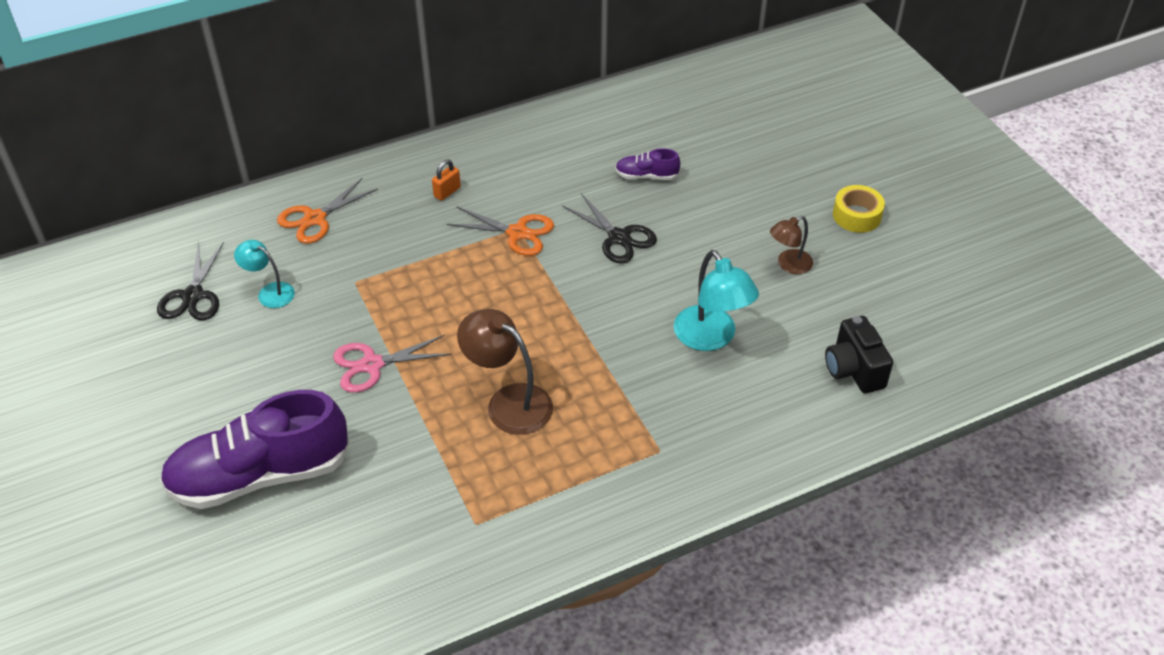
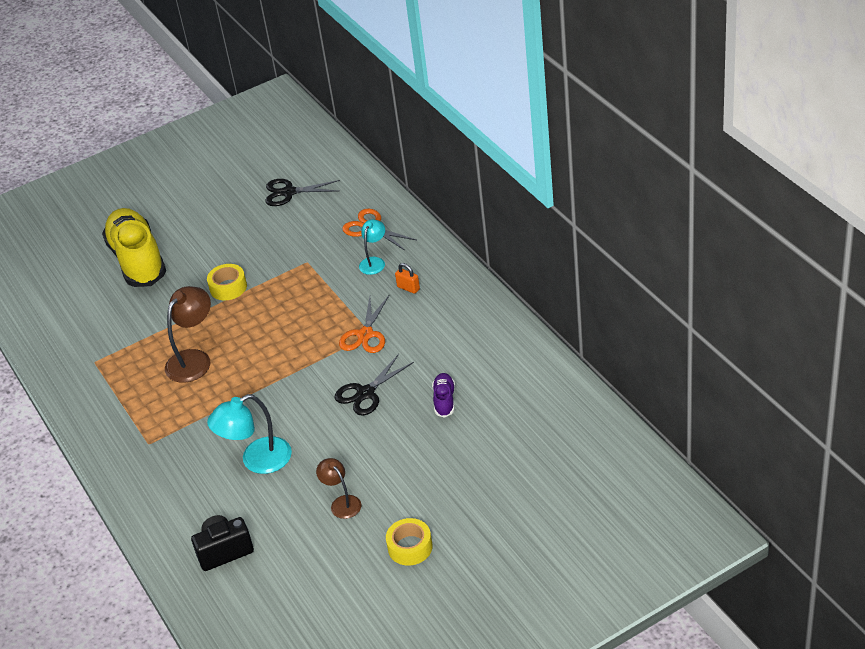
camera: 90 degrees right, 5 degrees down
purple shoe [160,390,349,509] -> yellow shoe [102,208,166,287]
turquoise lamp [234,240,295,308] -> turquoise lamp moved to [359,219,385,275]
pink scissors [333,335,452,393] -> yellow tape [207,264,247,300]

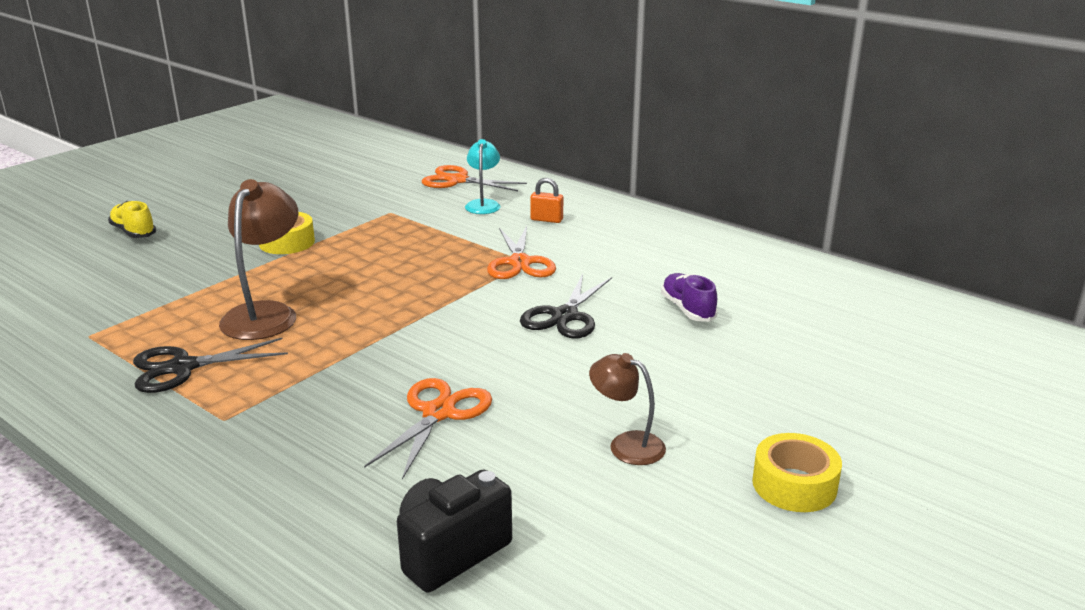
camera: 25 degrees left, 15 degrees down
yellow shoe [102,208,166,287] -> yellow shoe [108,201,156,238], size x0.43
turquoise lamp [207,394,292,474] -> orange scissors [364,378,492,479]
black scissors [265,179,340,206] -> black scissors moved to [133,338,288,393]

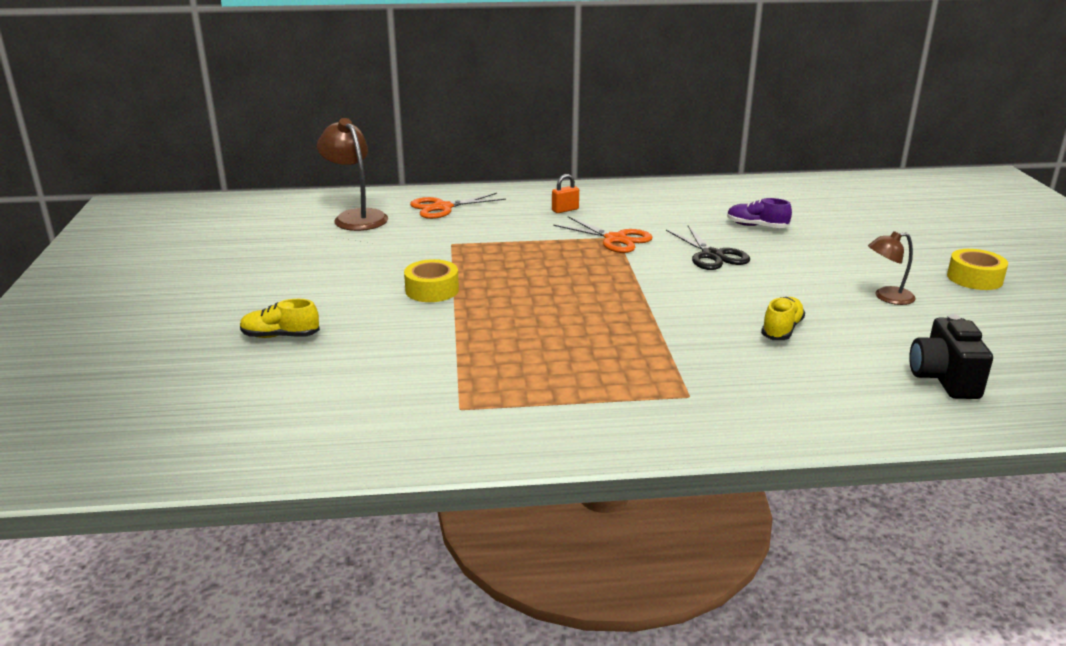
camera: 45 degrees left, 0 degrees up
black scissors [133,338,288,393] -> none
brown lamp [219,179,298,340] -> brown lamp moved to [317,118,388,231]
orange scissors [364,378,492,479] -> yellow shoe [761,297,805,340]
turquoise lamp [465,139,501,214] -> none

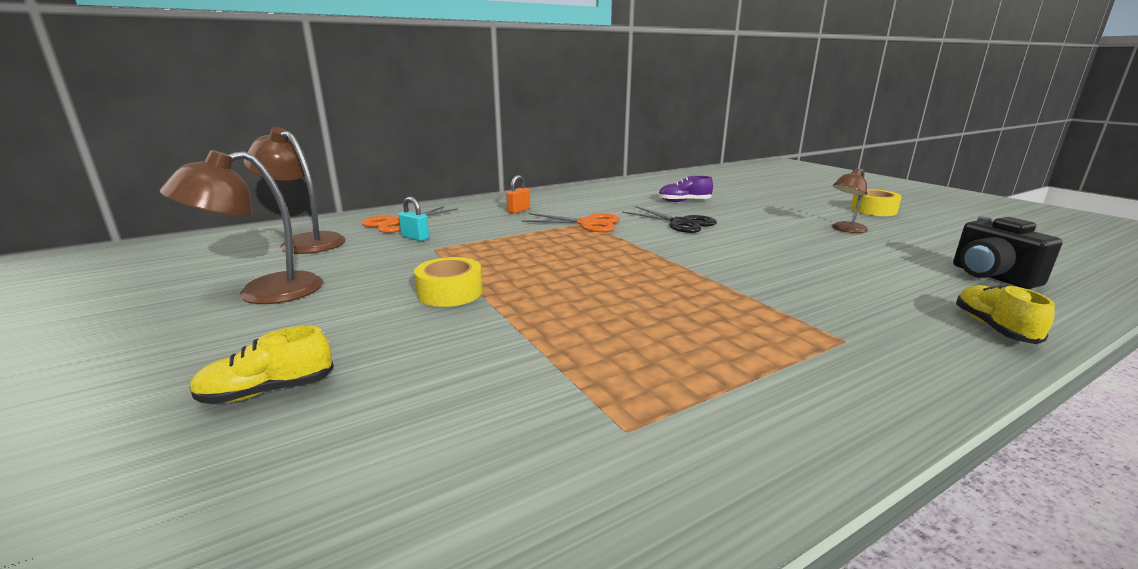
camera: 25 degrees left, 5 degrees down
yellow shoe [761,297,805,340] -> yellow shoe moved to [956,285,1055,344]
none -> brown lamp [159,150,323,304]
none -> turquoise padlock [399,196,429,241]

